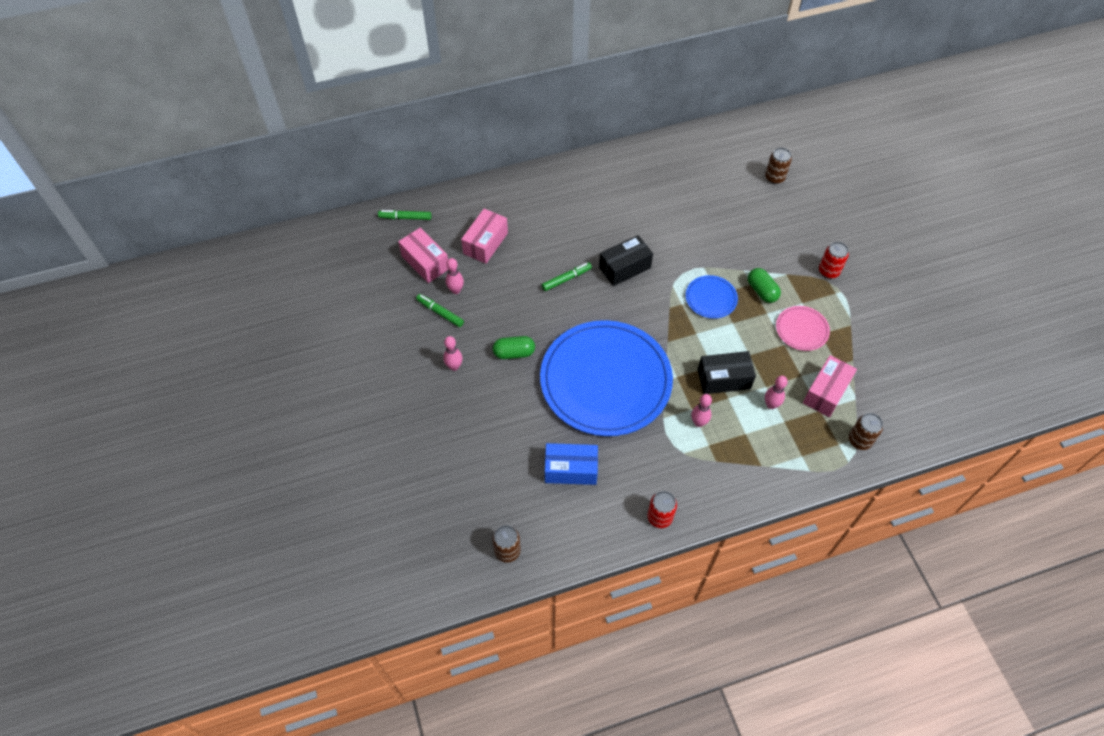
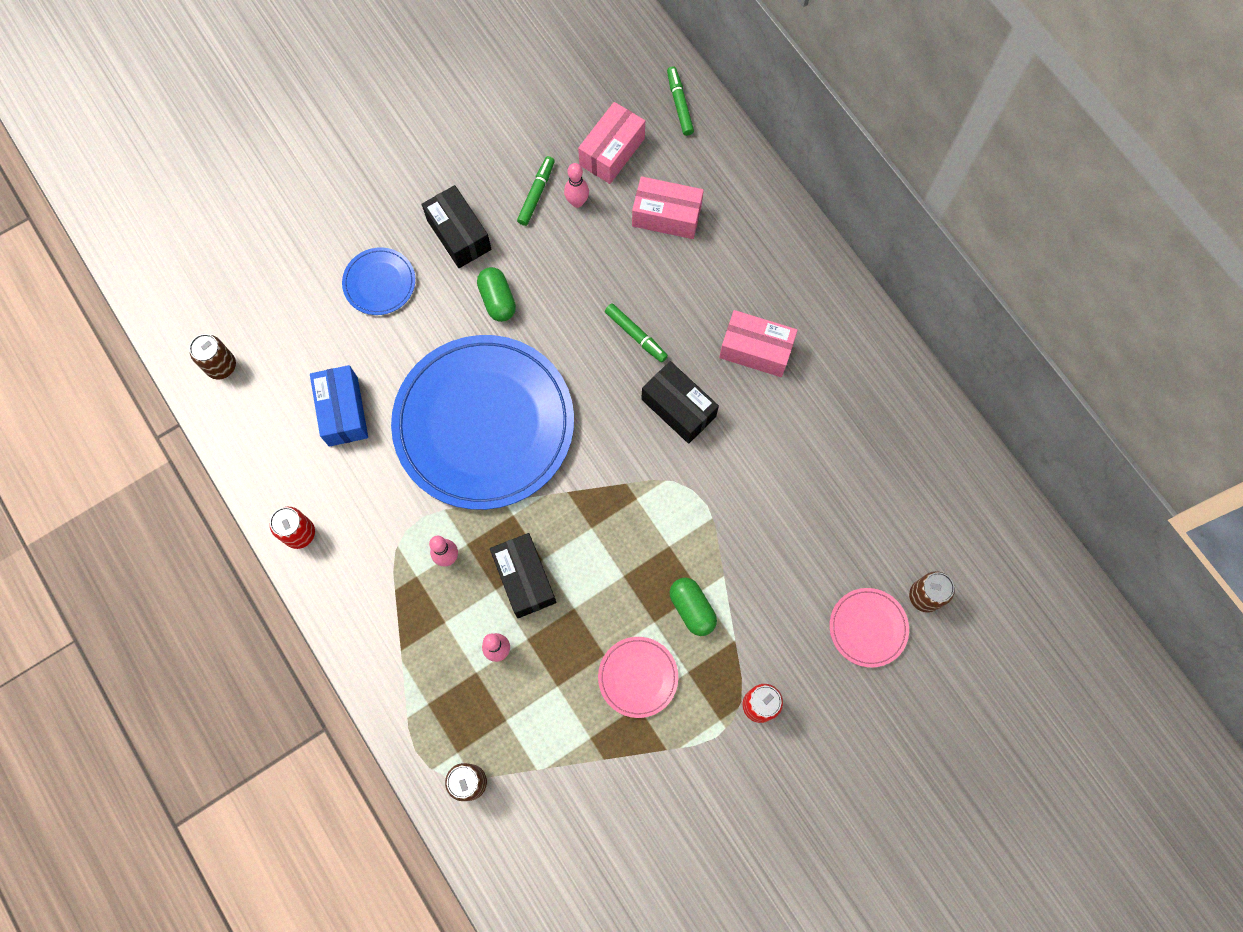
camera: 75 degrees right, 15 degrees up
pink bowling pin [443,336,462,371] -> black box [422,185,491,268]
blue plate [686,275,738,319] -> blue plate moved to [342,247,415,315]
green capsule [747,268,781,303] -> green capsule turned 75 degrees counterclockwise [670,578,717,636]
pink box [803,355,857,417] -> pink box moved to [719,310,798,377]
none -> pink plate [830,588,909,668]

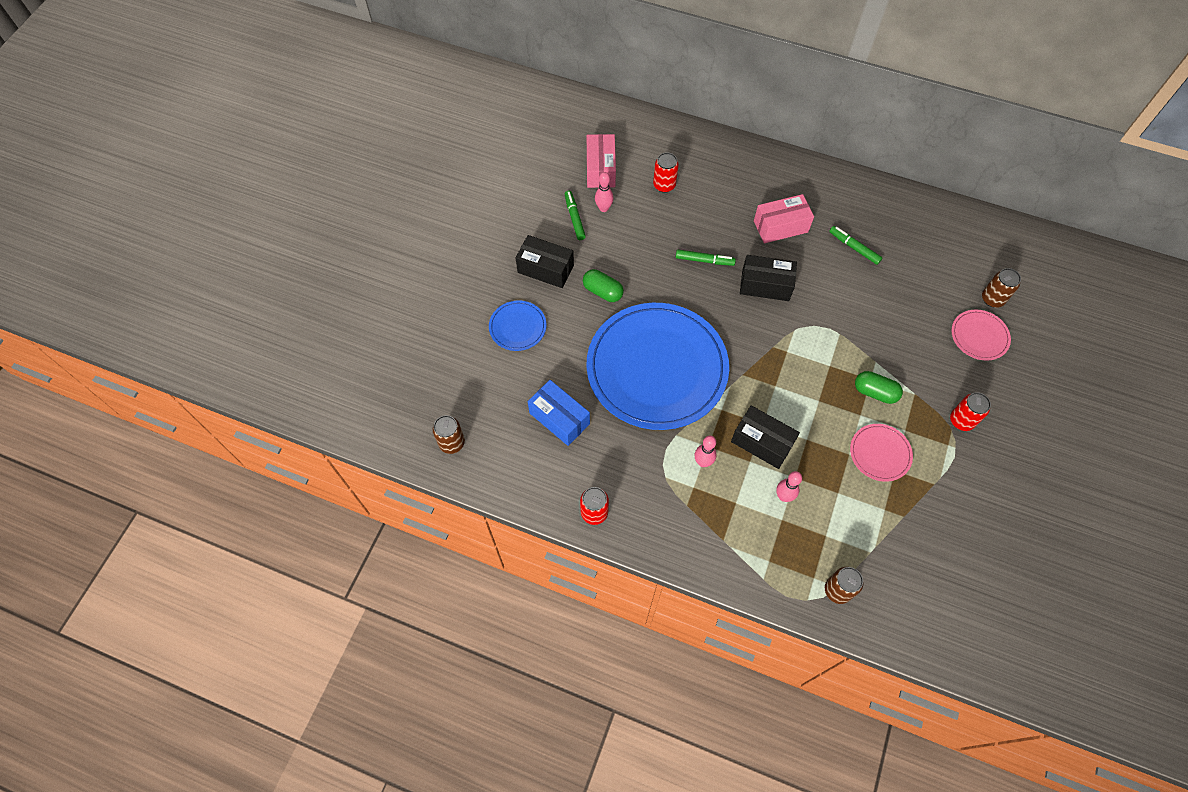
camera: 35 degrees left, 10 degrees down
pink box [632,176,704,239] -> red can [653,152,679,193]
green marker [667,66,694,136] -> green marker moved to [829,226,882,265]

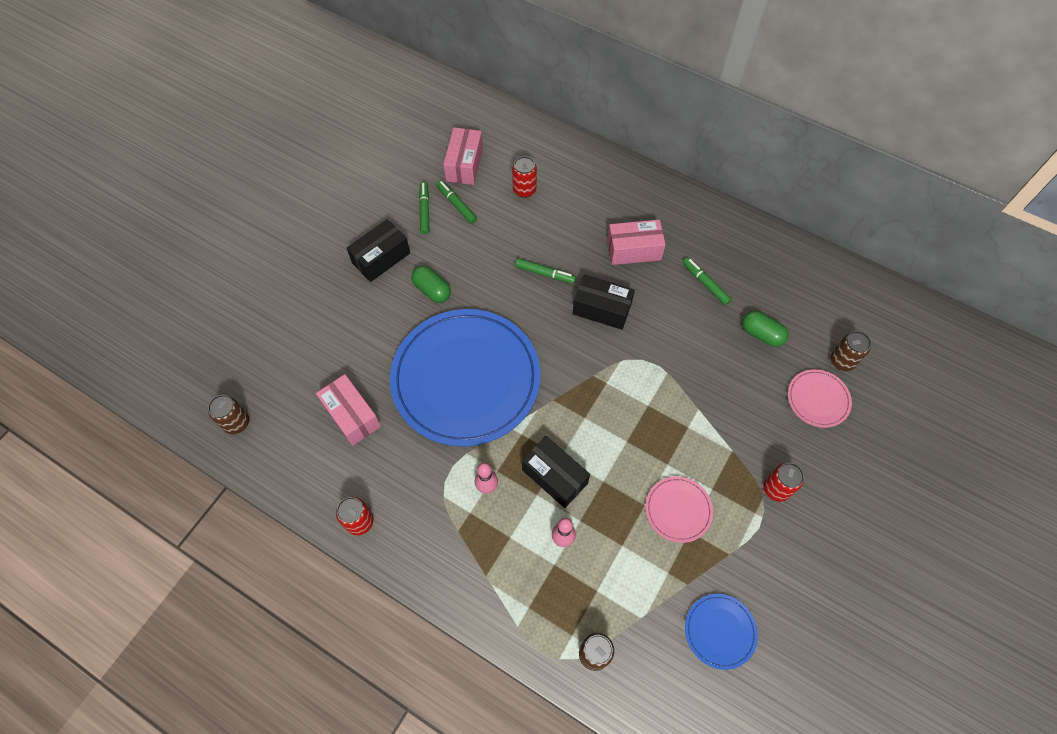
camera: 10 degrees right, 0 degrees up
blue plate [489,301,547,351] -> blue plate moved to [685,594,758,670]
black box [516,235,574,288] -> black box turned 75 degrees counterclockwise [347,219,410,282]
blue box [528,380,590,446] -> pink box [316,374,381,446]
pink bowling pin [595,172,614,212] -> green marker [436,180,477,224]
green capsule [855,371,903,404] -> green capsule moved to [742,311,789,347]

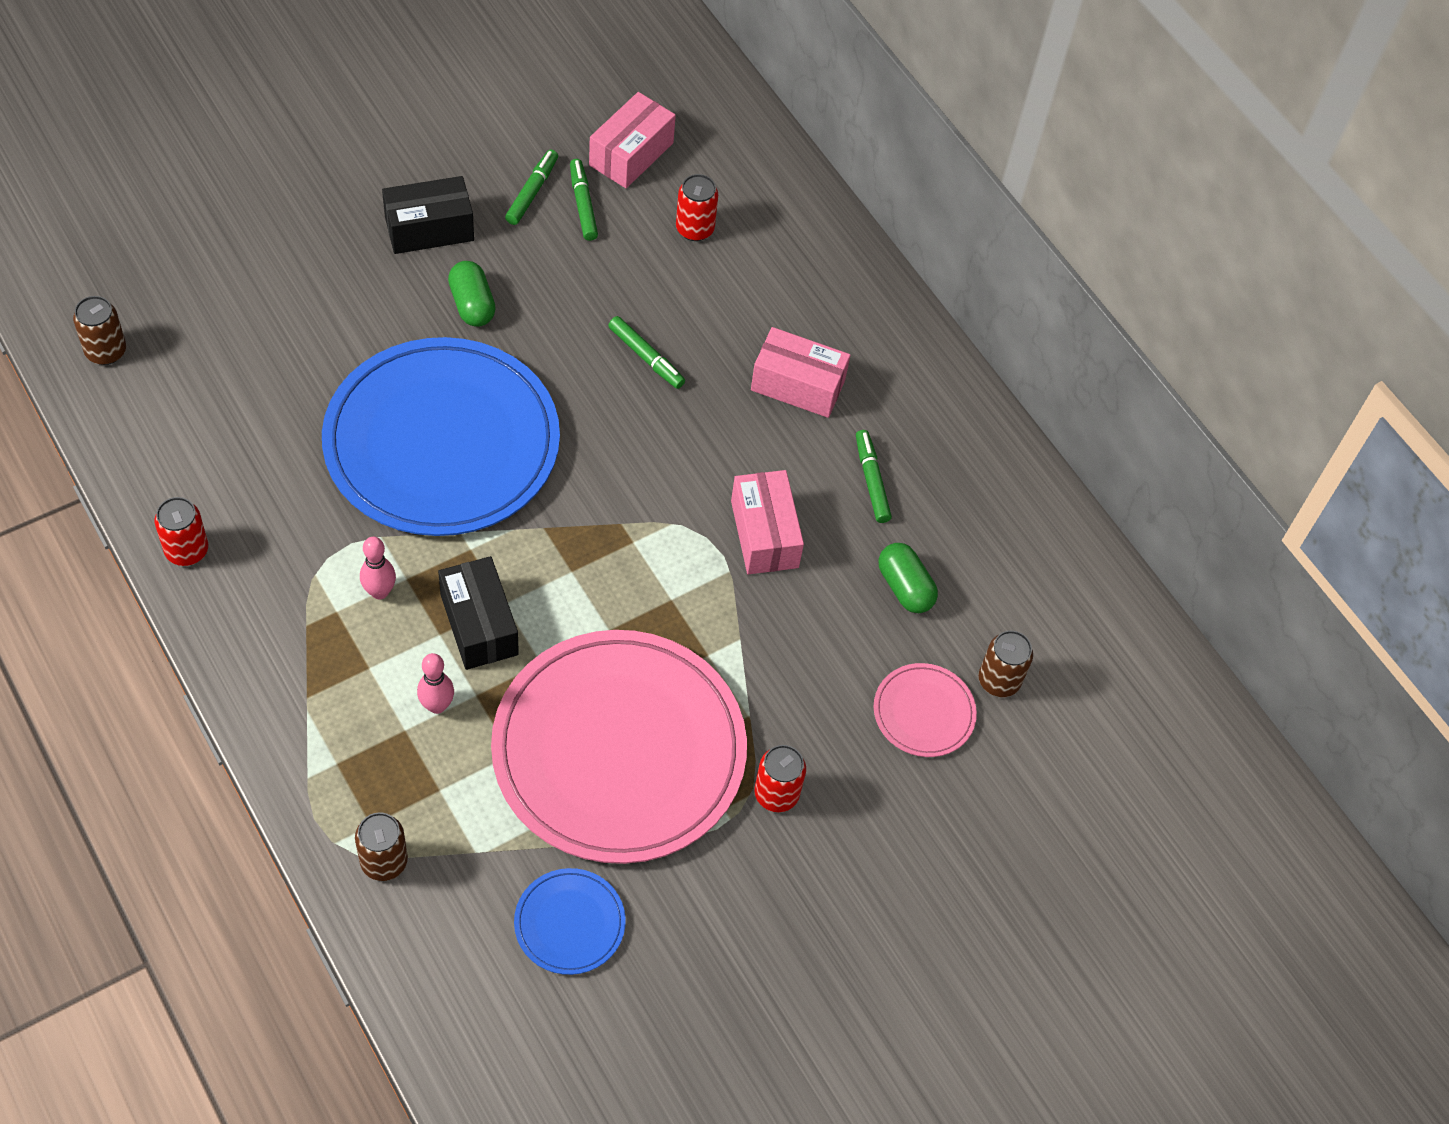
camera: 20 degrees right, 5 degrees down
pink box [316,374,381,446] -> pink box moved to [731,470,804,574]
black box [572,274,635,330] -> none
pink plate [645,476,713,543] -> pink plate [491,630,747,864], size x2.40

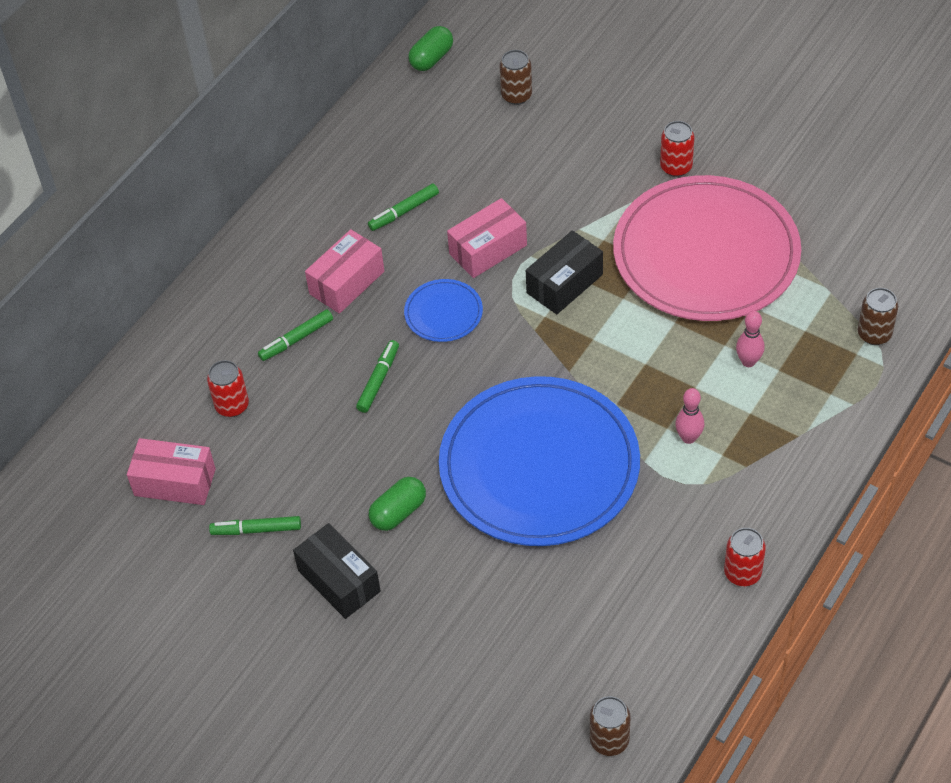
camera: 105 degrees left, 5 degrees down
black box [438,556,519,670] -> black box moved to [526,230,603,314]
blue plate [514,868,626,975] -> blue plate moved to [404,279,483,342]
green marker [570,159,598,241] -> green marker moved to [258,309,333,361]
pink box [751,327,851,418] -> pink box turned 45 degrees clockwise [305,229,384,314]
pink plate [874,663,977,757] -> none
green capsule [879,543,938,613] -> green capsule moved to [408,26,453,71]

